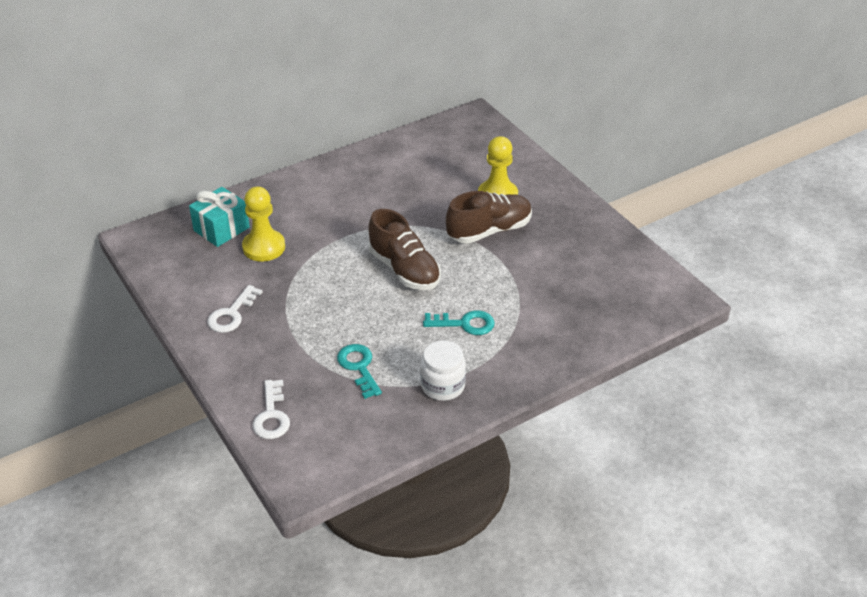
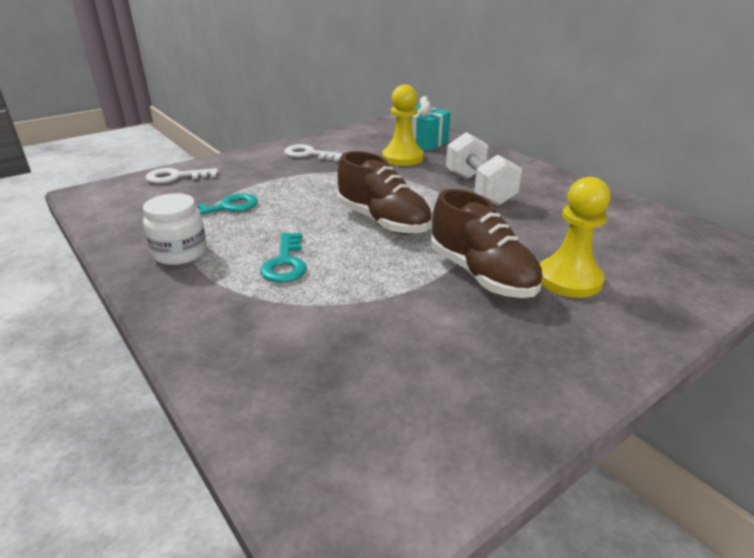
camera: 85 degrees right, 10 degrees down
brown shoe [368,209,441,290] -> brown shoe turned 90 degrees counterclockwise [337,151,432,235]
none -> white dumbbell [446,132,522,206]

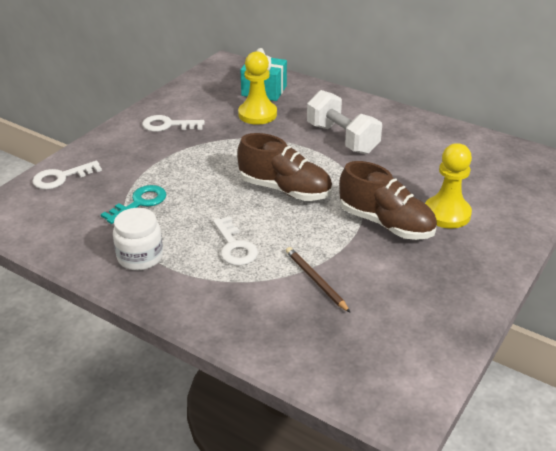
camera: 20 degrees left, 5 degrees up
turquoise key [260,233,306,283] -> white key [213,216,258,266]
none -> brown pencil [286,247,351,313]

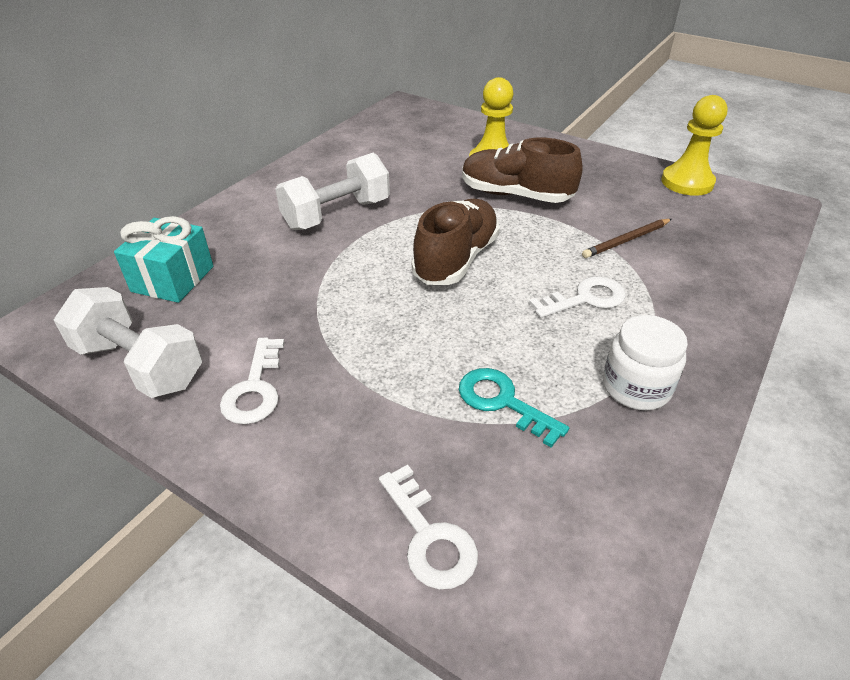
camera: 90 degrees left, 5 degrees up
yellow pawn [238,51,277,125] -> yellow pawn moved to [661,95,728,196]
brown shoe [339,161,437,240] -> brown shoe turned 105 degrees counterclockwise [462,137,582,203]
none -> white dumbbell [54,287,202,398]

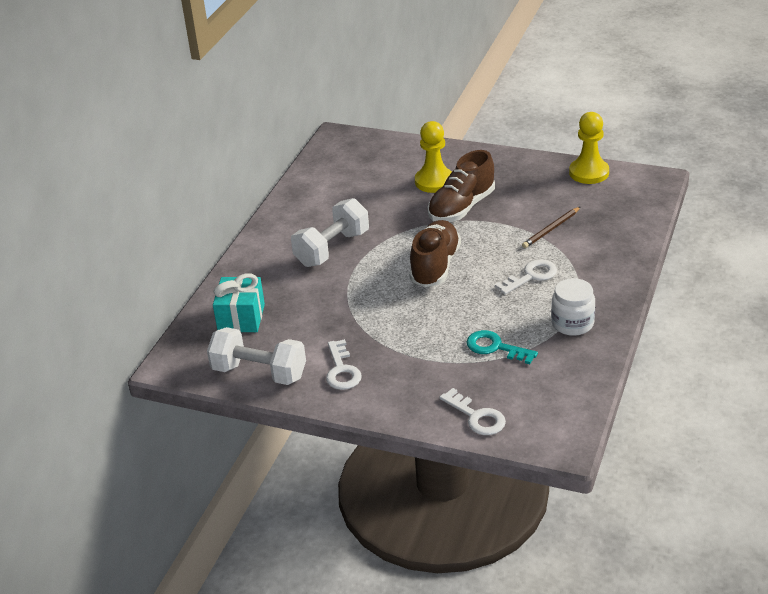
camera: 10 degrees left, 5 degrees down
brown shoe [462,137,582,203] -> brown shoe turned 60 degrees counterclockwise [428,150,495,222]

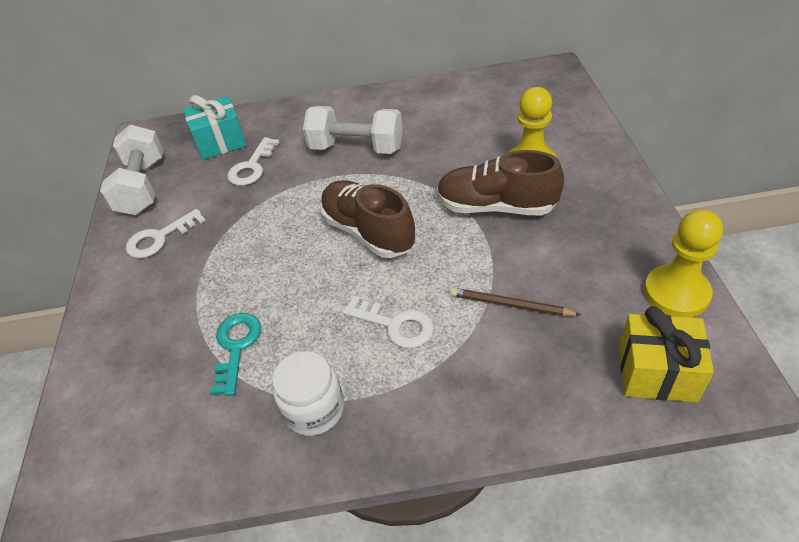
camera: 65 degrees right, 10 degrees up
brown shoe [409,220,461,287] -> brown shoe turned 120 degrees counterclockwise [320,180,416,258]
white key [440,388,506,435] -> white key moved to [227,137,280,186]
none -> yellow gift [619,306,714,402]

